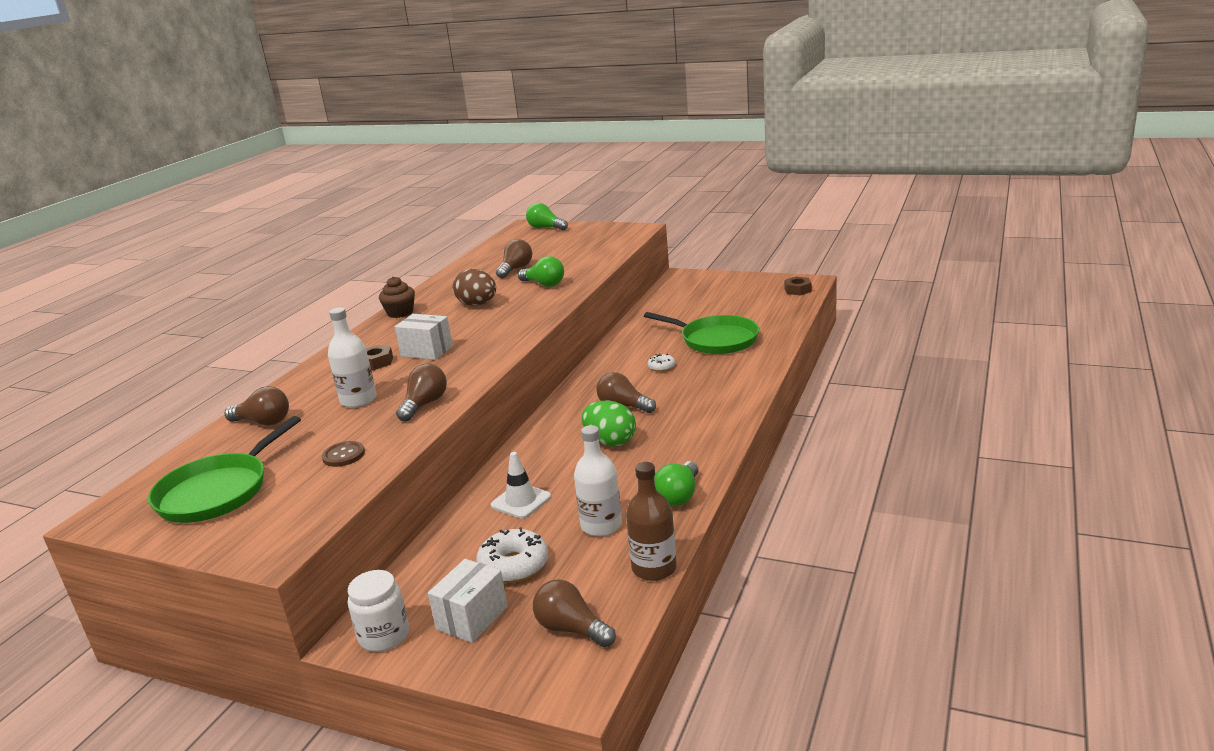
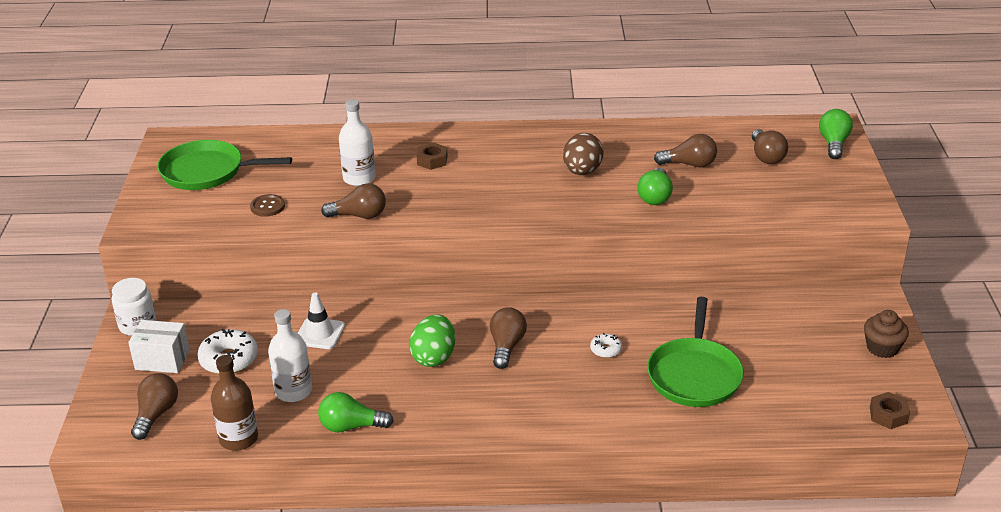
camera: 65 degrees right, 10 degrees up
brown light bulb [225,386,289,426] -> brown light bulb moved to [752,129,788,164]
brown cupcake [379,276,415,318] -> brown cupcake moved to [864,310,909,358]
white box [395,314,453,360] -> none

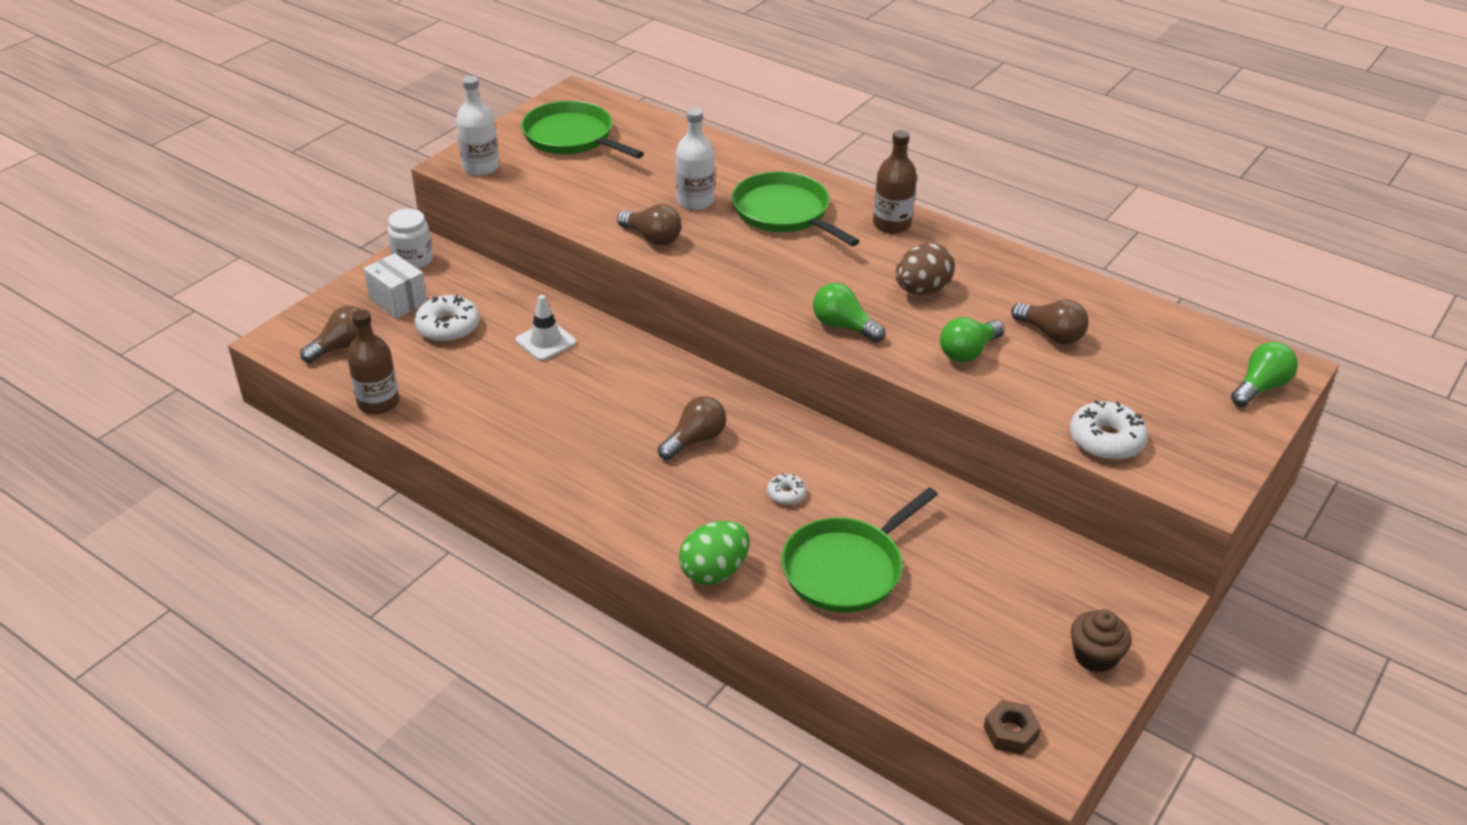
camera: 35 degrees right, 5 degrees up
brown button [250,194,285,217] -> none
white bottle [268,309,312,402] -> white bottle moved to [456,76,499,176]
green light bulb [318,392,394,432] -> green light bulb moved to [813,283,885,342]
green egg [409,315,455,367] -> green egg moved to [679,521,750,585]
brown nut [417,142,448,170] -> green pan [732,172,859,246]
brown light bulb [752,129,788,164] -> none
none -> brown bottle [873,130,917,234]
none -> white donut [1070,400,1148,460]

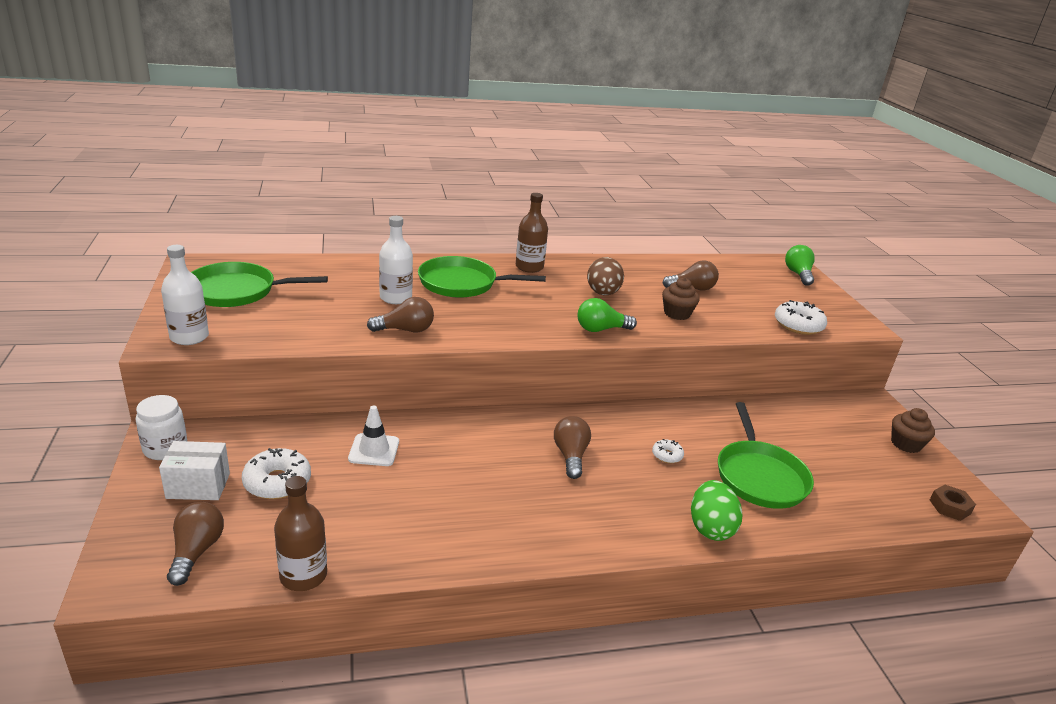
camera: 50 degrees left, 10 degrees down
green light bulb [940,317,1005,362] -> brown cupcake [662,278,700,320]

